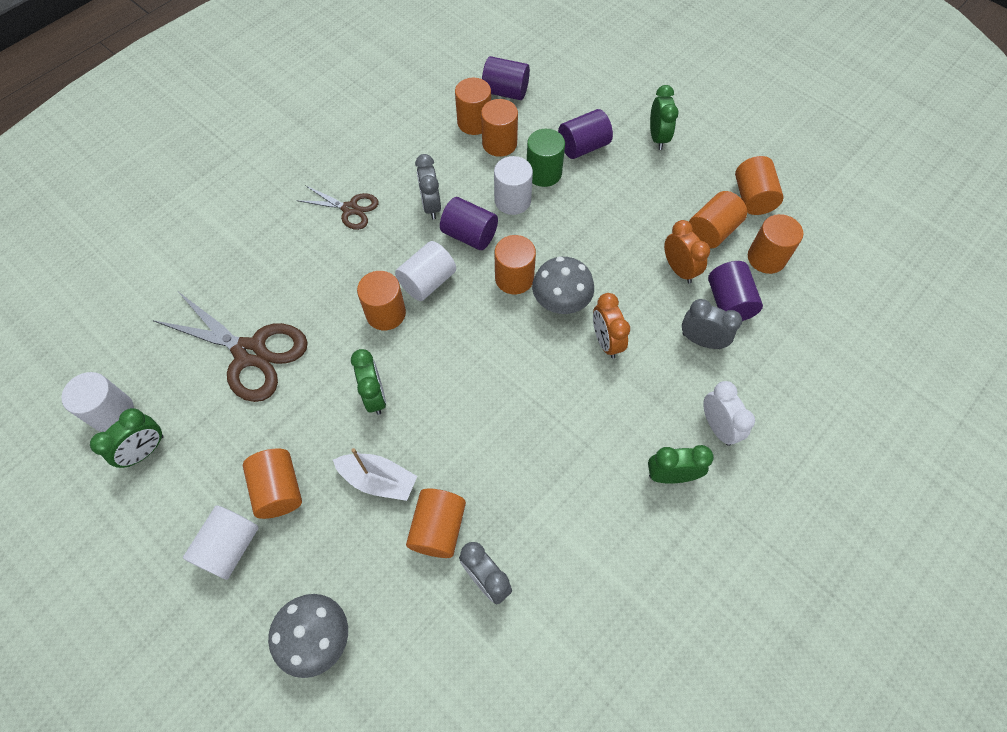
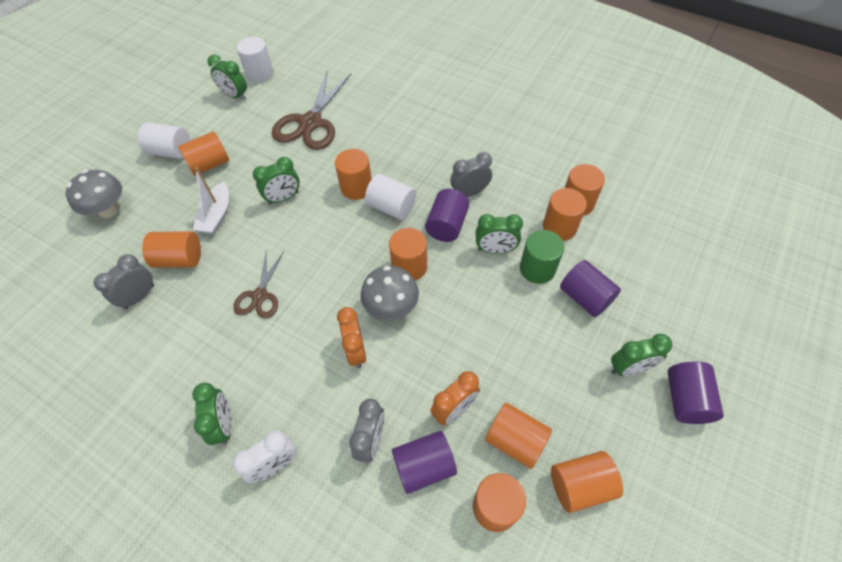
camera: 80 degrees right, 5 degrees down
brown scissors [296,185,379,230] -> brown scissors moved to [233,251,284,318]
purple cylinder [482,56,530,100] -> purple cylinder moved to [667,361,724,424]
white cylinder [494,156,533,215] -> green clock [476,214,523,254]
orange clock [593,293,630,359] -> orange clock turned 75 degrees counterclockwise [337,307,366,368]

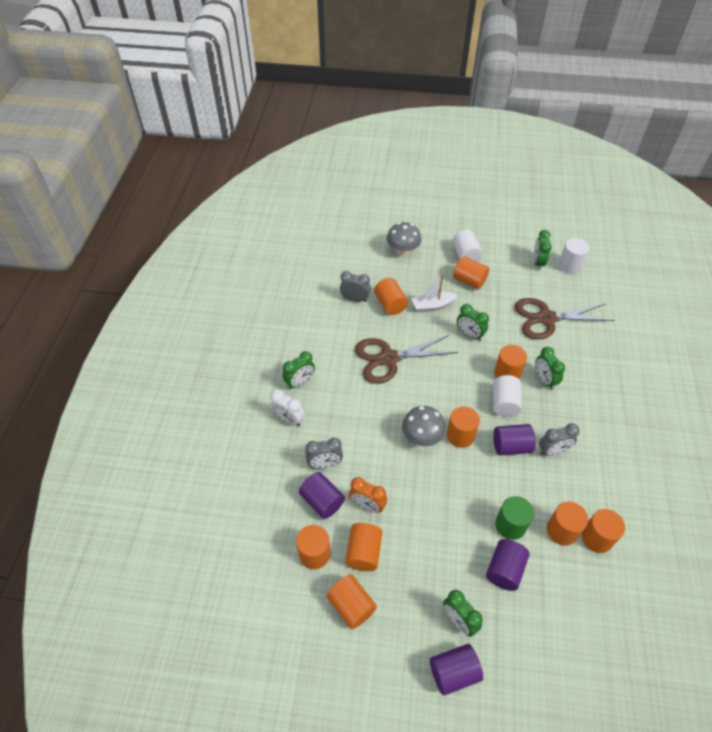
camera: 65 degrees right, 5 degrees down
brown scissors [233,251,284,318] -> brown scissors [355,335,458,384], size x1.77
orange clock [337,307,366,368] -> none
grey clock [450,152,492,197] -> grey clock turned 120 degrees clockwise [539,423,580,456]
green clock [476,214,523,254] -> green clock moved to [535,347,565,390]

